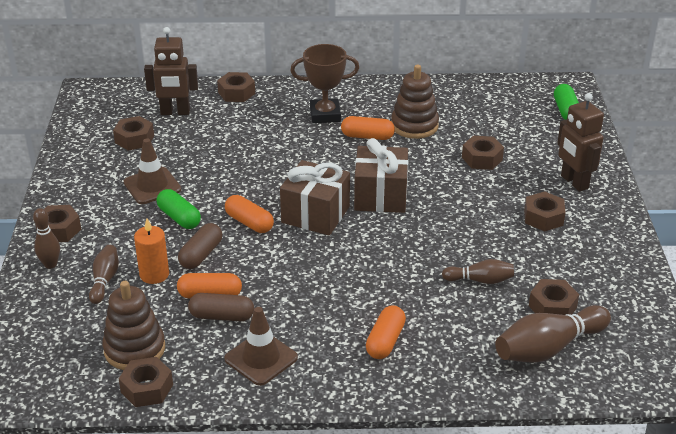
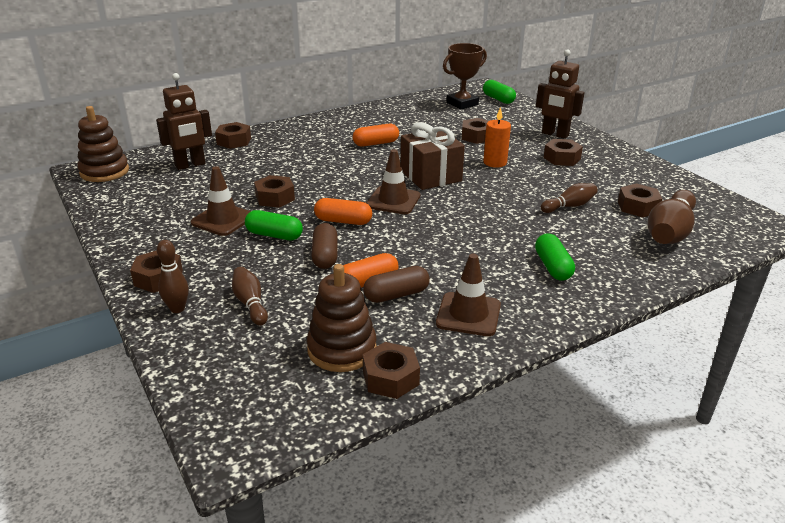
camera: 30 degrees left, 5 degrees down
brown nut [113,116,154,151] -> brown nut moved to [254,175,295,208]
orange candle [134,218,169,284] -> orange candle moved to [483,107,511,168]
brown gift [280,160,350,236] -> brown traffic cone [366,149,420,214]
brown trophy [290,44,359,123] -> brown trophy moved to [443,43,487,110]
orange capsule [366,305,406,359] -> green capsule [535,233,575,281]
brown stacking toy [391,65,439,139] -> brown stacking toy moved to [77,106,129,182]

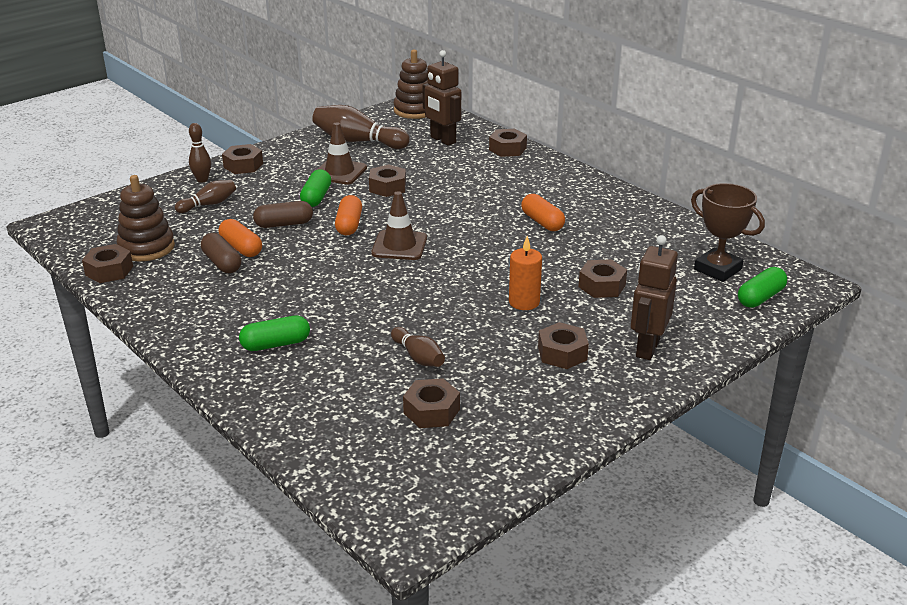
camera: 80 degrees right, 0 degrees up
brown gift [401,122,465,190] -> none
brown traffic cone [436,254,501,336] -> none
brown bowling pin [648,190,696,244] -> brown bowling pin moved to [312,105,410,149]

